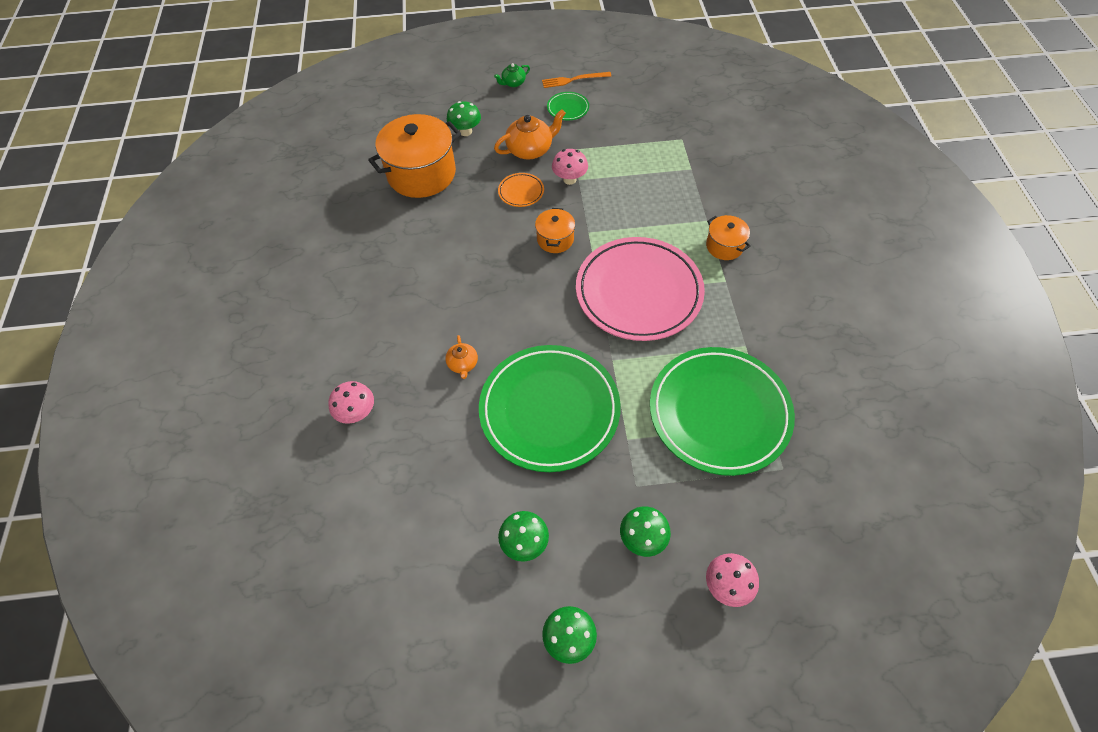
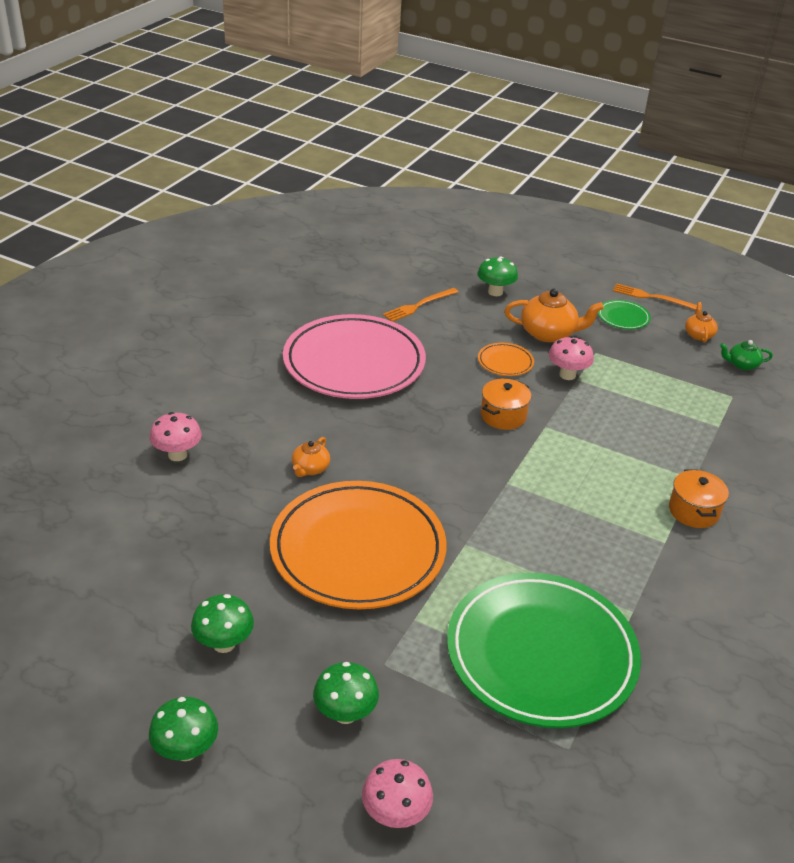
camera: 30 degrees right, 20 degrees down
orange pot [368,114,461,198] -> orange fork [383,288,458,322]
green plate [479,345,621,472] -> orange plate [270,481,446,609]
green teapot [494,63,530,87] -> green teapot moved to [720,340,773,370]
pink plate [576,237,705,341] -> pink plate moved to [283,314,426,399]
none -> orange teapot [685,302,718,343]

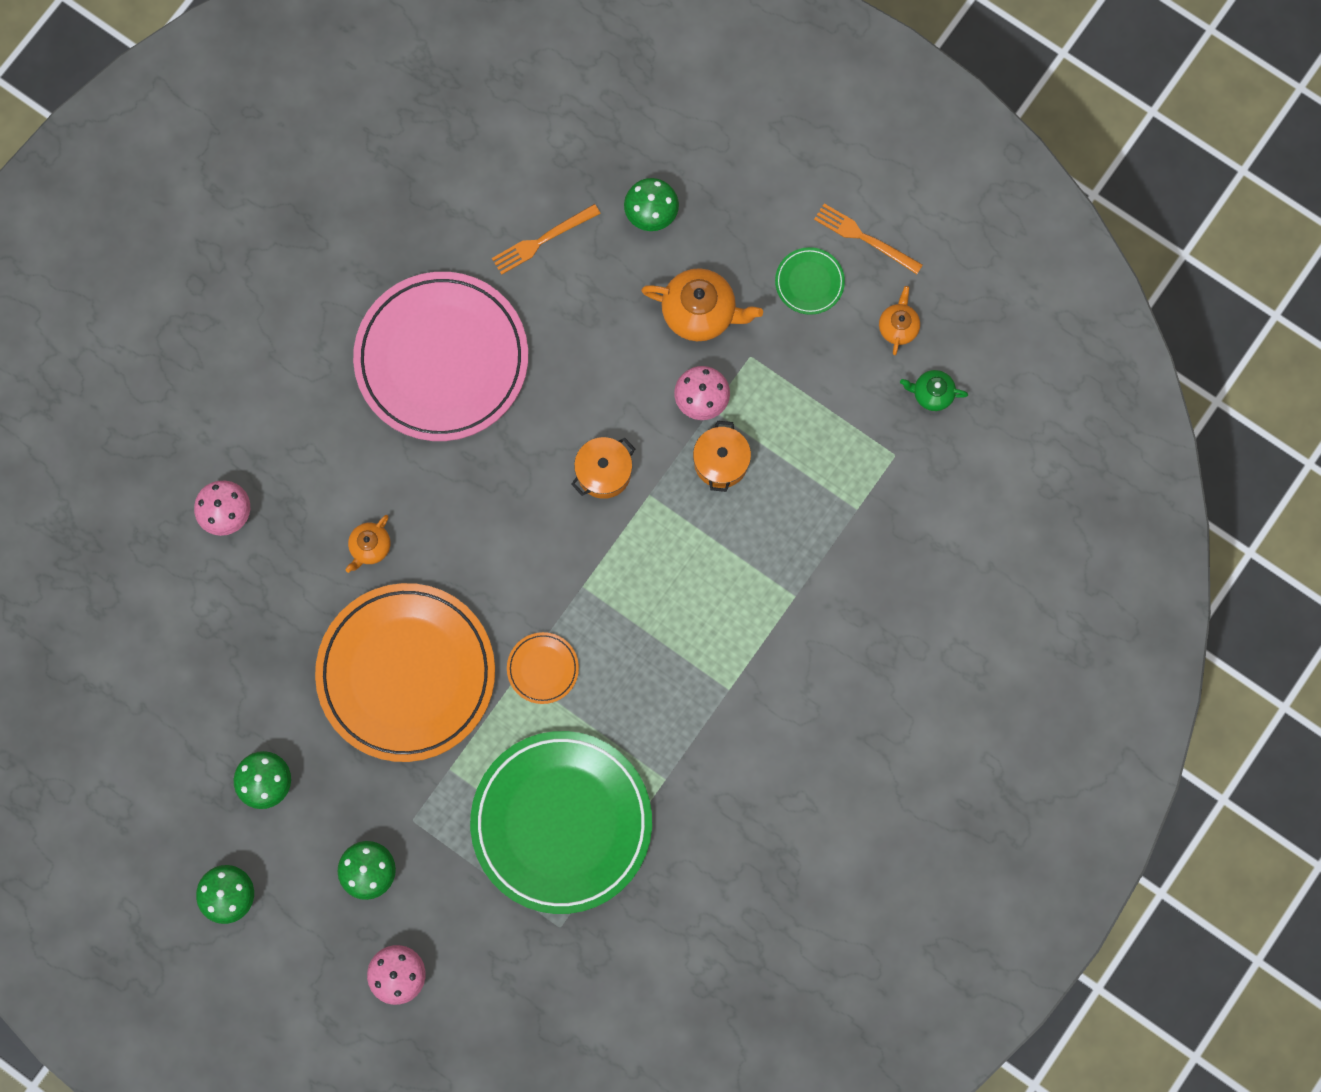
camera: 10 degrees right, 40 degrees up
orange plate [478,343,534,376] -> orange plate moved to [507,632,579,704]
orange pot [669,469,729,528] -> orange pot moved to [693,421,751,492]

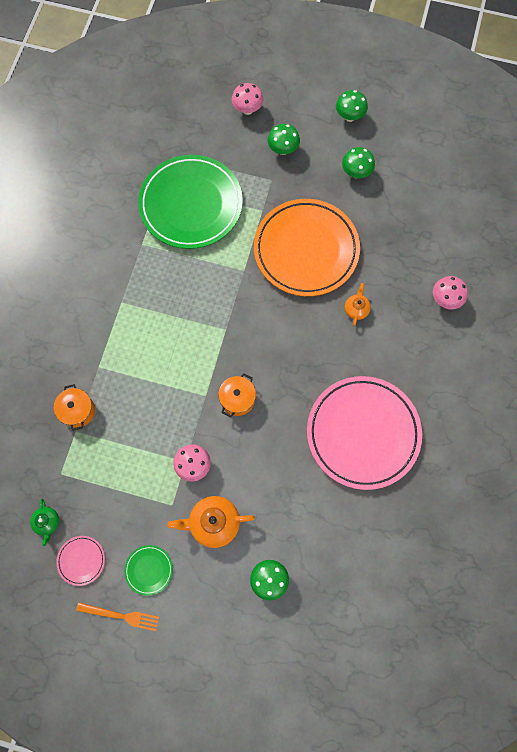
camera: 160 degrees right, 5 degrees down
orange fork [492,204,601,275] -> none
orange plate [507,632,579,704] -> none
orange pot [693,421,751,492] -> orange pot moved to [54,384,95,431]
orange teapot [879,286,920,355] -> pink plate [56,536,105,586]
green teapot [900,370,968,411] -> green teapot turned 90 degrees clockwise [30,499,59,546]

